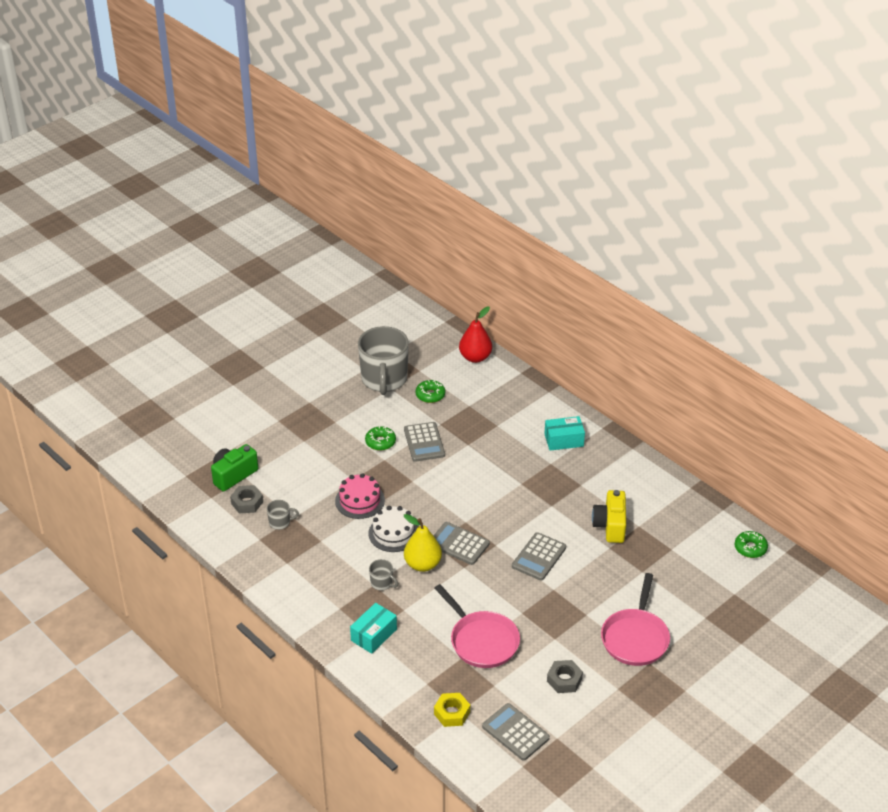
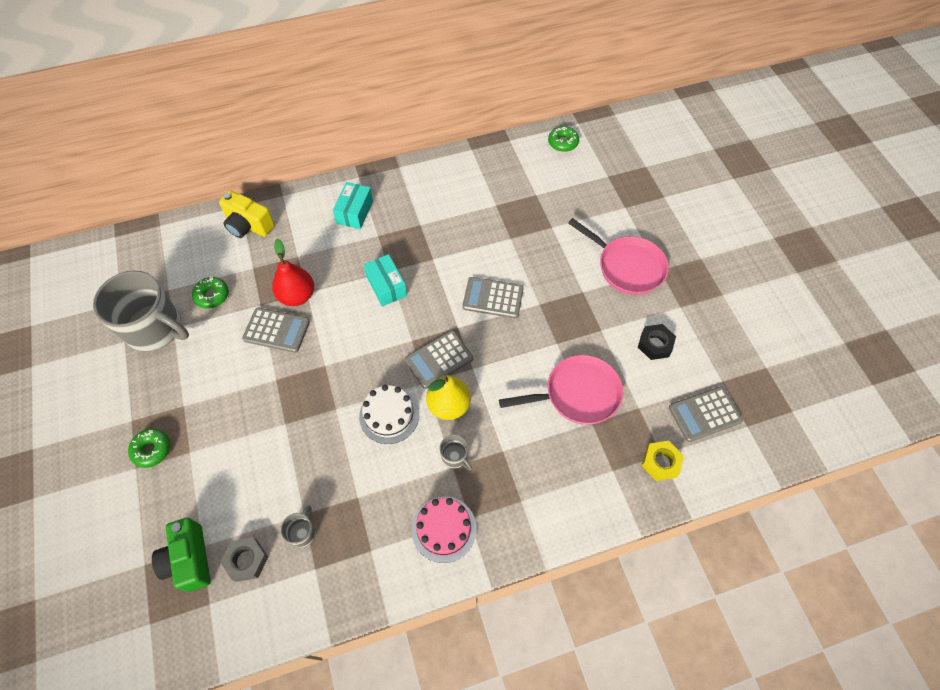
camera: 65 degrees left, 20 degrees up
pink cake [335,473,385,519] -> pink cake moved to [412,497,477,563]
turquoise box [350,603,397,654] -> turquoise box moved to [364,254,407,307]
green donut [365,426,396,451] -> green donut moved to [128,429,170,468]
grey mug [369,559,398,591] -> grey mug turned 75 degrees clockwise [439,435,472,471]
red pear [459,306,492,363] -> red pear moved to [272,239,314,306]
grey calculator [512,532,566,581] -> grey calculator turned 135 degrees clockwise [462,277,524,318]
grey nut [547,660,583,693] -> black nut [638,324,676,360]
yellow camera [592,490,626,543] -> yellow camera moved to [219,190,275,238]

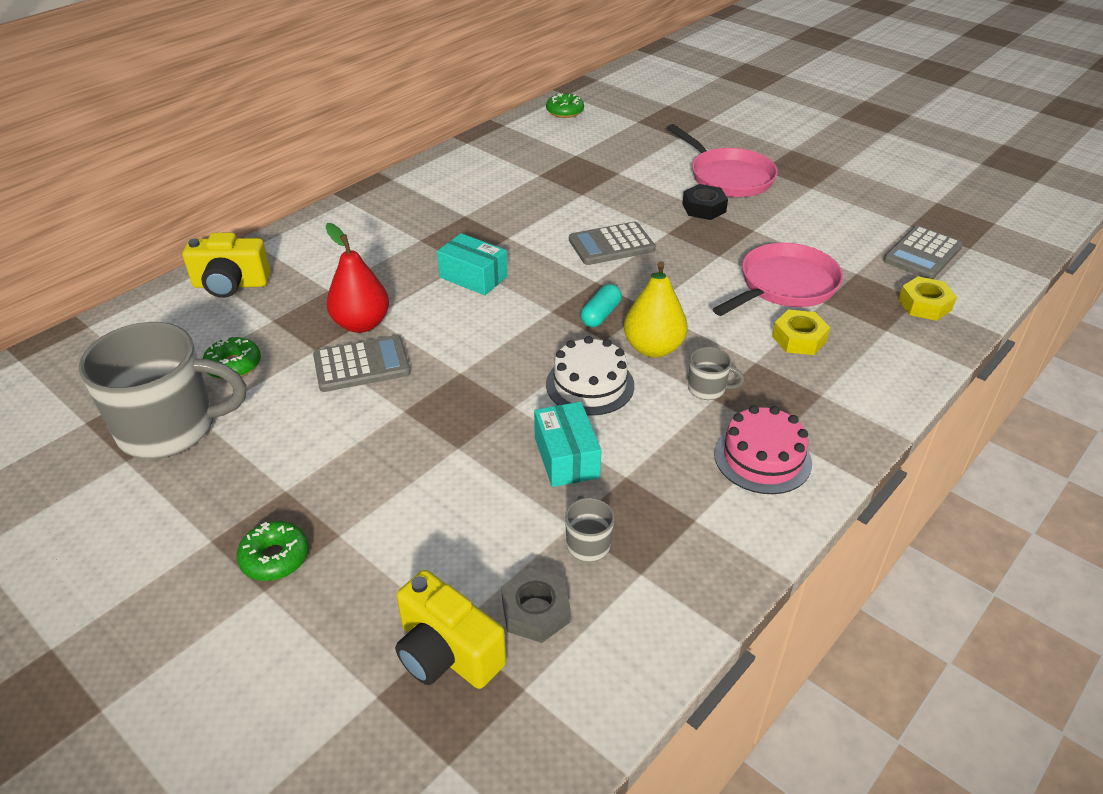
camera: 30 degrees left, 20 degrees down
green camera [152,517,211,592] -> yellow camera [395,570,506,689]
turquoise box [333,182,373,229] -> turquoise box moved to [534,402,601,487]
grey calculator [404,330,473,389] -> turquoise capsule [581,284,622,327]
pink pan [568,218,669,295] -> pink pan turned 45 degrees clockwise [667,124,778,197]
black nut [638,324,676,360] -> black nut moved to [682,184,728,220]
none -> yellow nut [772,310,830,355]

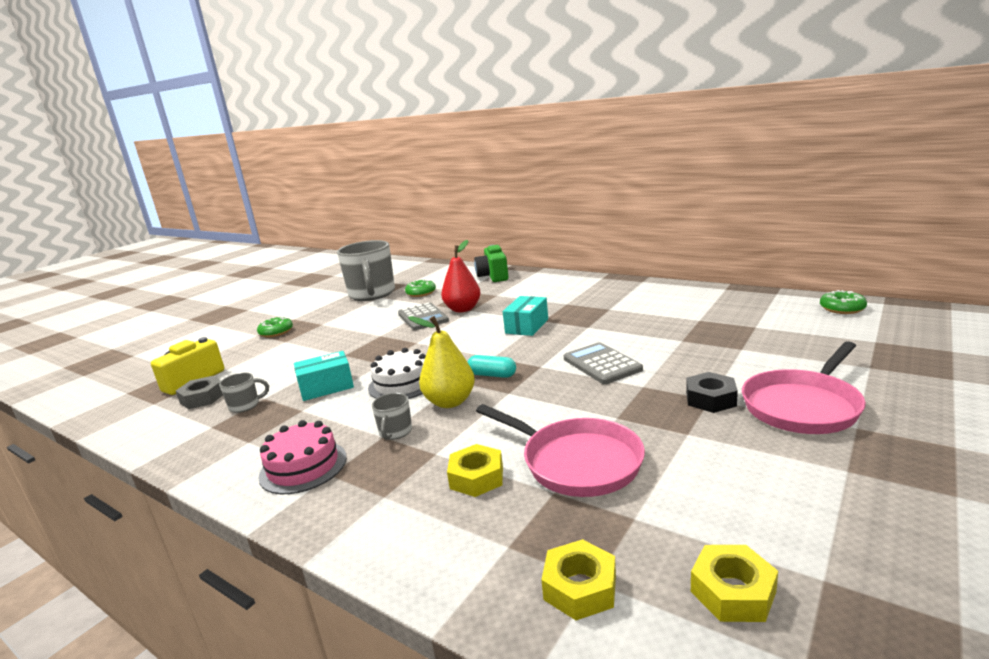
camera: 85 degrees right, 20 degrees down
yellow camera [183,233,271,298] -> green camera [474,245,508,282]
grey calculator [883,226,963,279] -> yellow nut [691,545,778,622]

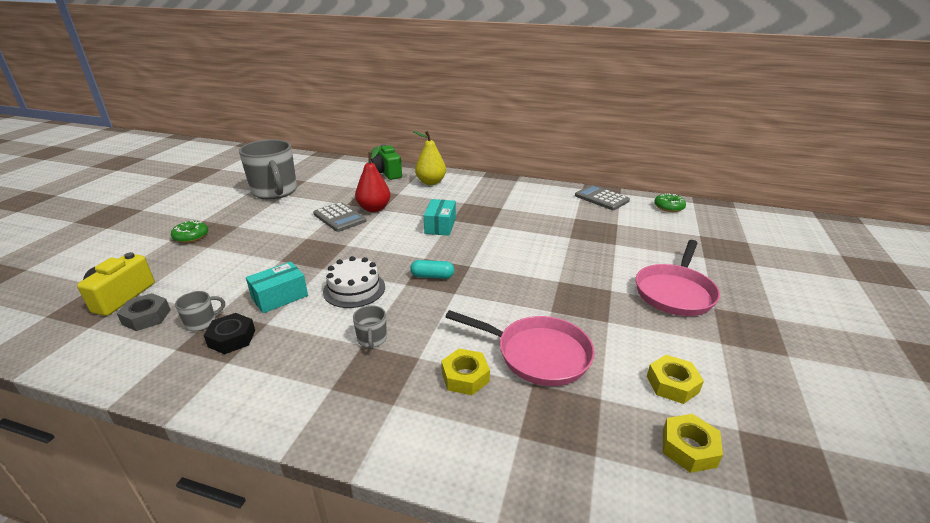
camera: 20 degrees left, 10 degrees up
pink cake [258,420,347,494] -> none
green donut [405,279,436,297] -> none
yellow pear [408,316,475,408] -> yellow pear moved to [413,131,446,185]
yellow nut [541,539,616,620] -> yellow nut moved to [647,355,704,404]
grey calculator [564,342,643,384] -> grey calculator moved to [575,185,630,210]
black nut [686,372,738,413] -> black nut moved to [203,313,255,354]

